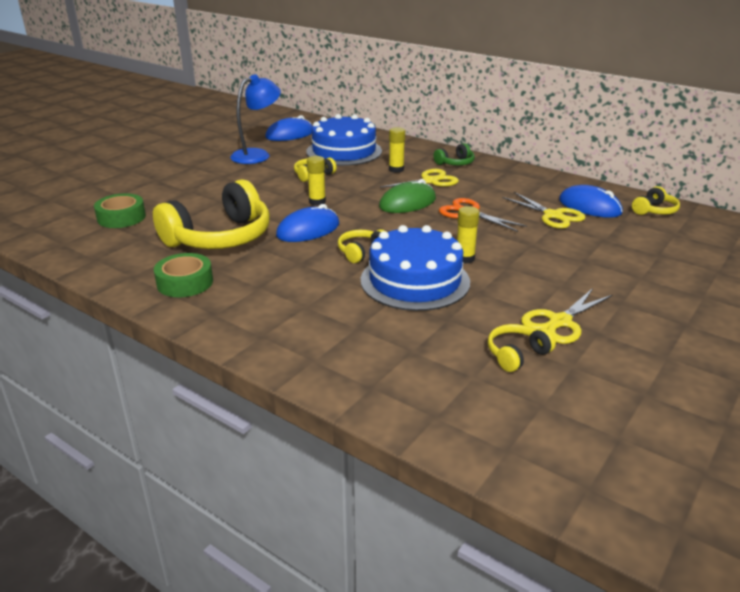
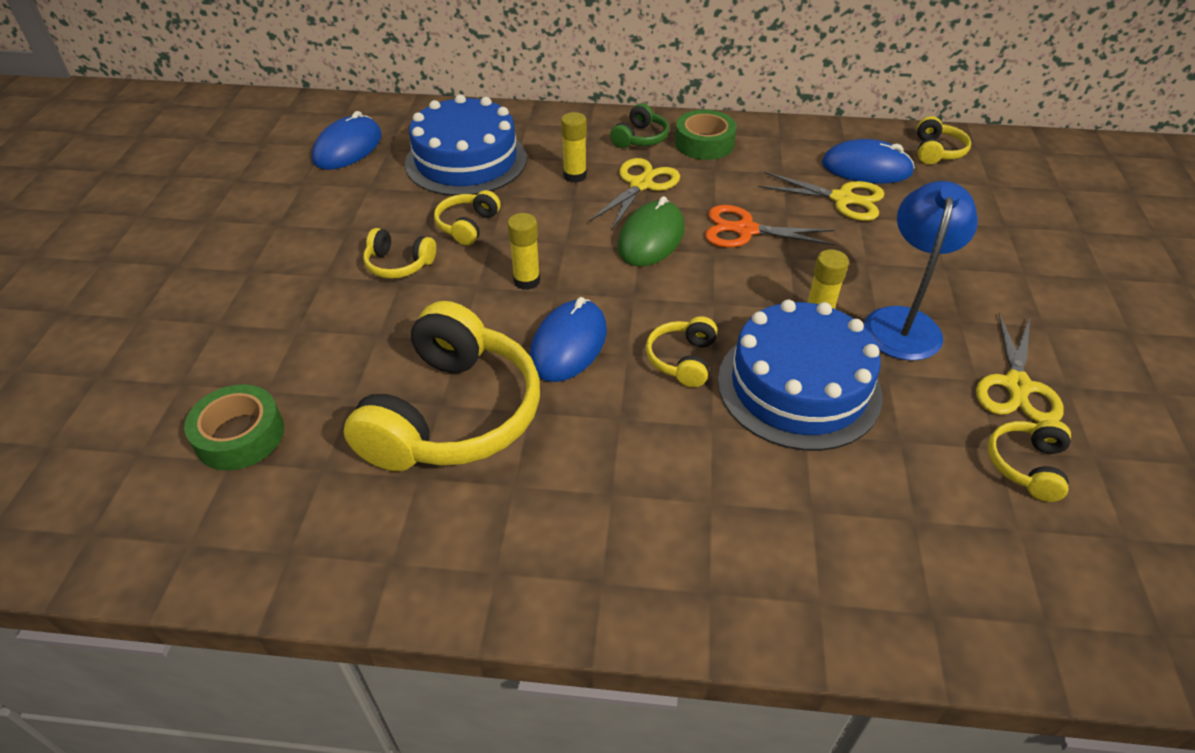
camera: 30 degrees left, 15 degrees up
green tape [154,253,213,297] -> green tape moved to [675,110,737,160]
blue lamp [230,74,281,164] -> blue lamp moved to [864,181,978,361]
none -> yellow headphones [363,228,436,279]

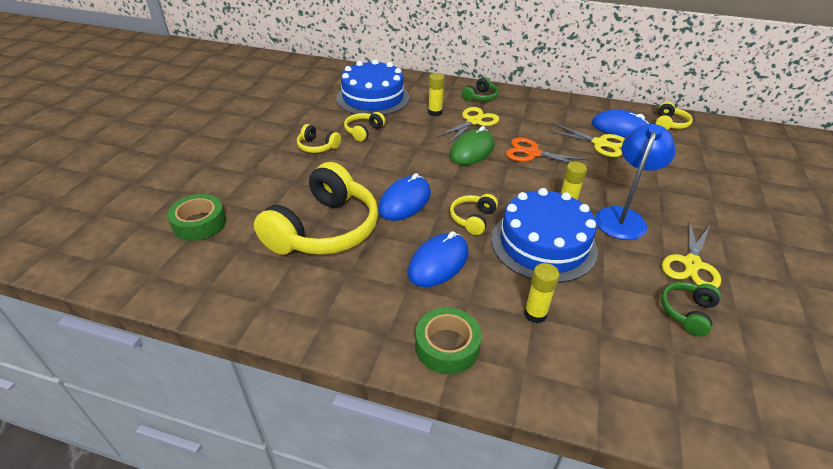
camera: 10 degrees right, 5 degrees down
blue mouse [312,111,382,170] -> blue mouse moved to [408,231,469,287]
yellow glue stick [507,213,540,290] -> yellow glue stick moved to [524,263,560,323]
green tape [675,110,737,160] -> green tape moved to [415,307,481,374]
yellow headphones [988,420,1071,502] -> green headphones [661,282,721,336]

